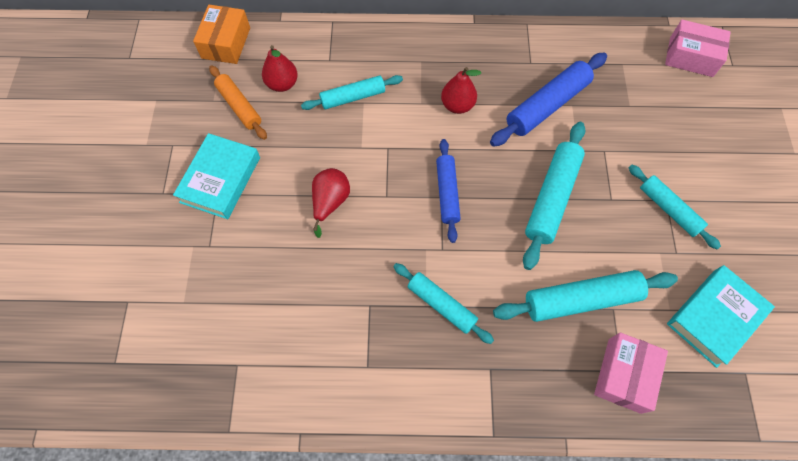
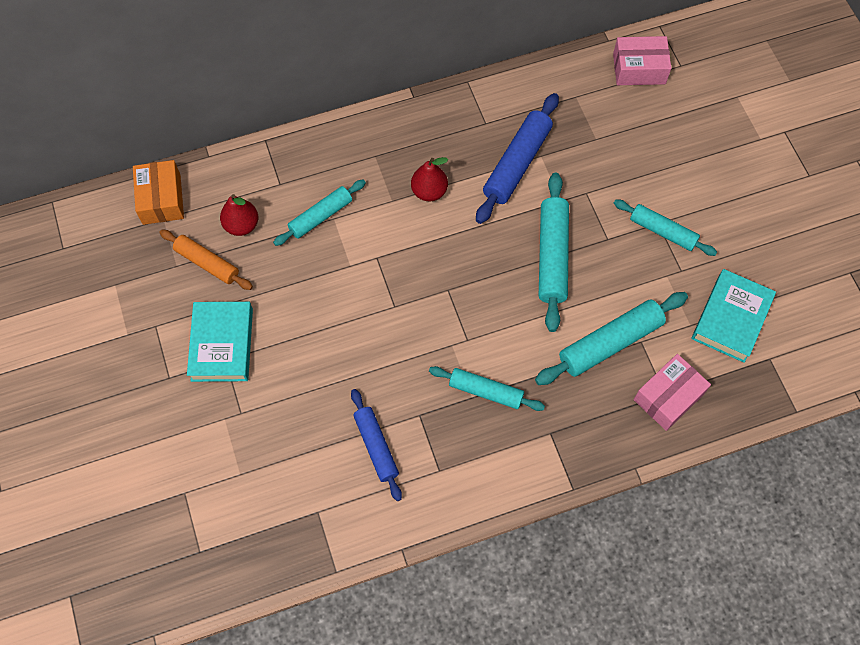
camera: 20 degrees left, 0 degrees up
red pear [312,168,350,238] -> none
blue rolling pin [436,139,461,243] -> blue rolling pin moved to [351,389,402,501]
pink box [594,333,668,414] -> pink box turned 45 degrees clockwise [634,354,711,431]

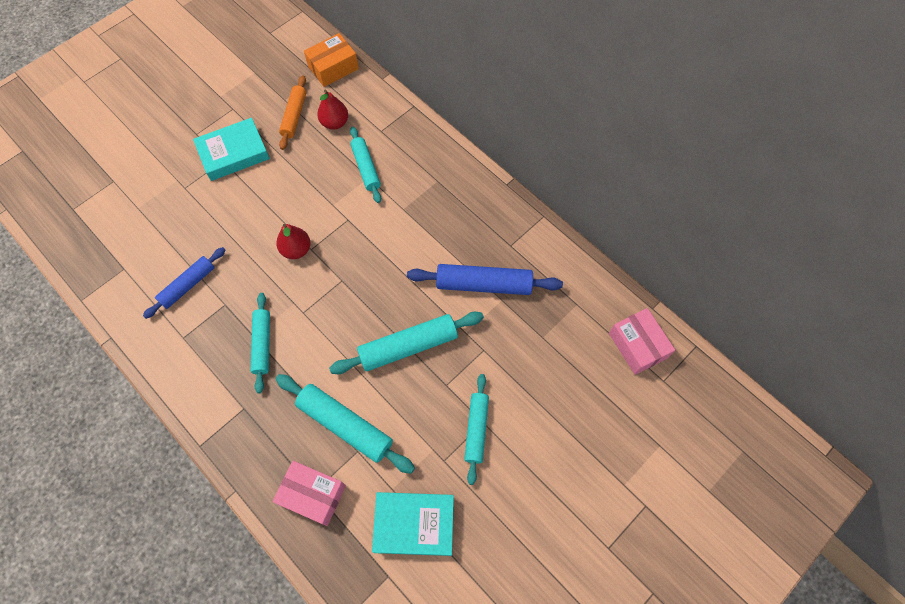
camera: 65 degrees right, 0 degrees up
turquoise rolling pin [273,179,366,246] -> turquoise rolling pin turned 45 degrees clockwise [350,127,381,203]
red pear [411,157,448,201] -> red pear moved to [276,224,310,259]

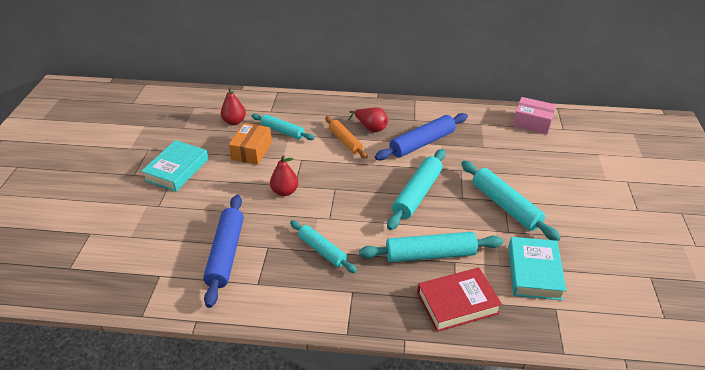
camera: 40 degrees left, 25 degrees down
blue rolling pin [143,247,226,319] -> blue rolling pin [203,195,244,308], size x1.52
pink box [273,461,346,526] -> red book [417,267,502,332]
orange rolling pin [279,75,306,150] -> orange rolling pin moved to [325,116,368,159]
orange box [304,33,359,87] -> orange box moved to [228,123,272,165]
turquoise book [372,492,454,556] -> turquoise book turned 45 degrees counterclockwise [508,237,567,300]
turquoise rolling pin [464,374,489,485] -> turquoise rolling pin [461,161,561,241], size x1.52
none -> red pear [349,107,388,132]

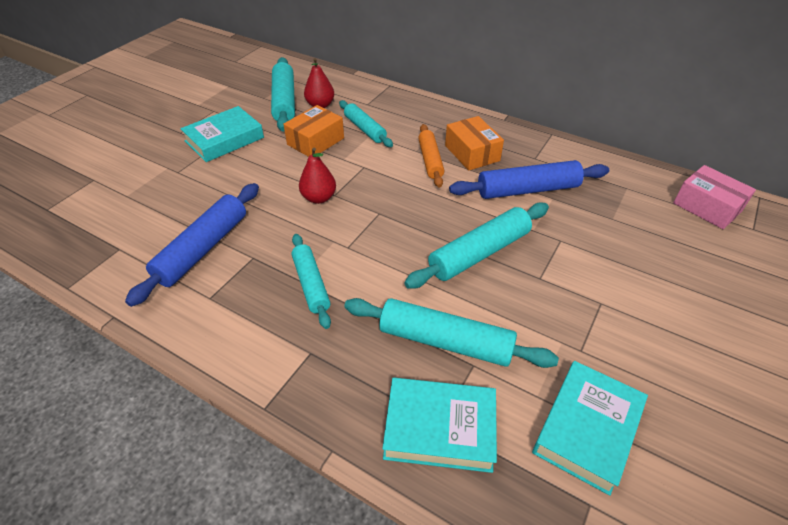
camera: 25 degrees right, 5 degrees up
red pear [349,107,388,132] -> orange box [445,116,504,171]
red book [417,267,502,332] -> turquoise book [382,378,497,473]
turquoise rolling pin [461,161,561,241] -> turquoise rolling pin moved to [271,57,295,132]

